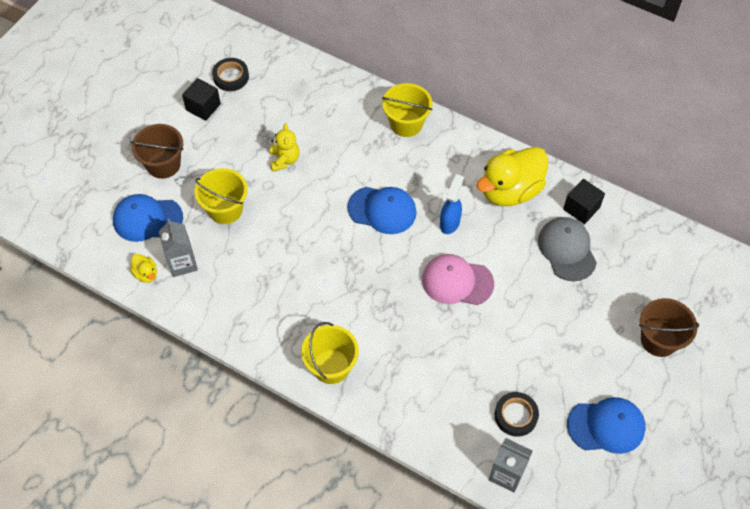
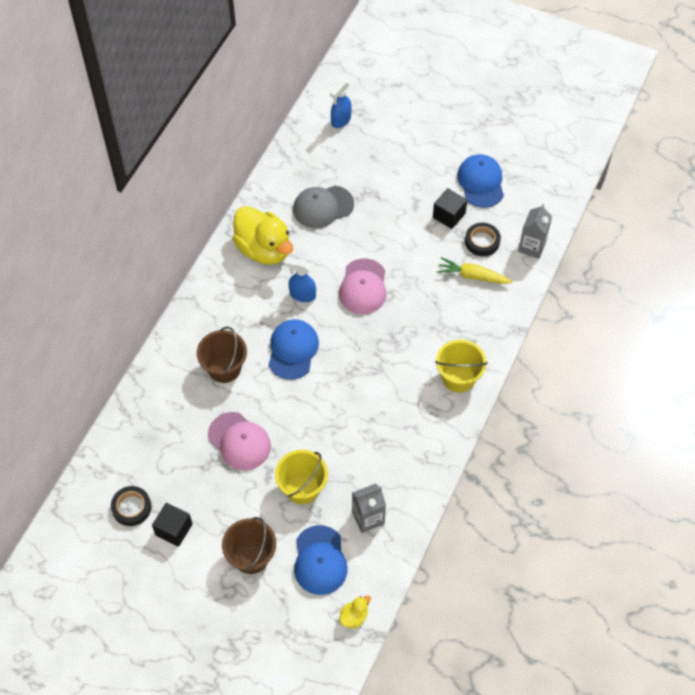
camera: 95 degrees left, 0 degrees up
yellow duck [130,254,157,283] -> yellow duck moved to [339,596,371,628]
yellow teddy bear [270,123,300,172] -> pink cap [208,412,271,470]
yellow bucket [382,83,432,137] -> none
black cube [563,179,605,224] -> black cube moved to [433,188,467,229]
brown bucket [639,298,699,357] -> brown bucket moved to [197,327,247,383]
none -> blue spray bottle [330,80,352,128]
none -> yellow carrot [437,257,512,284]

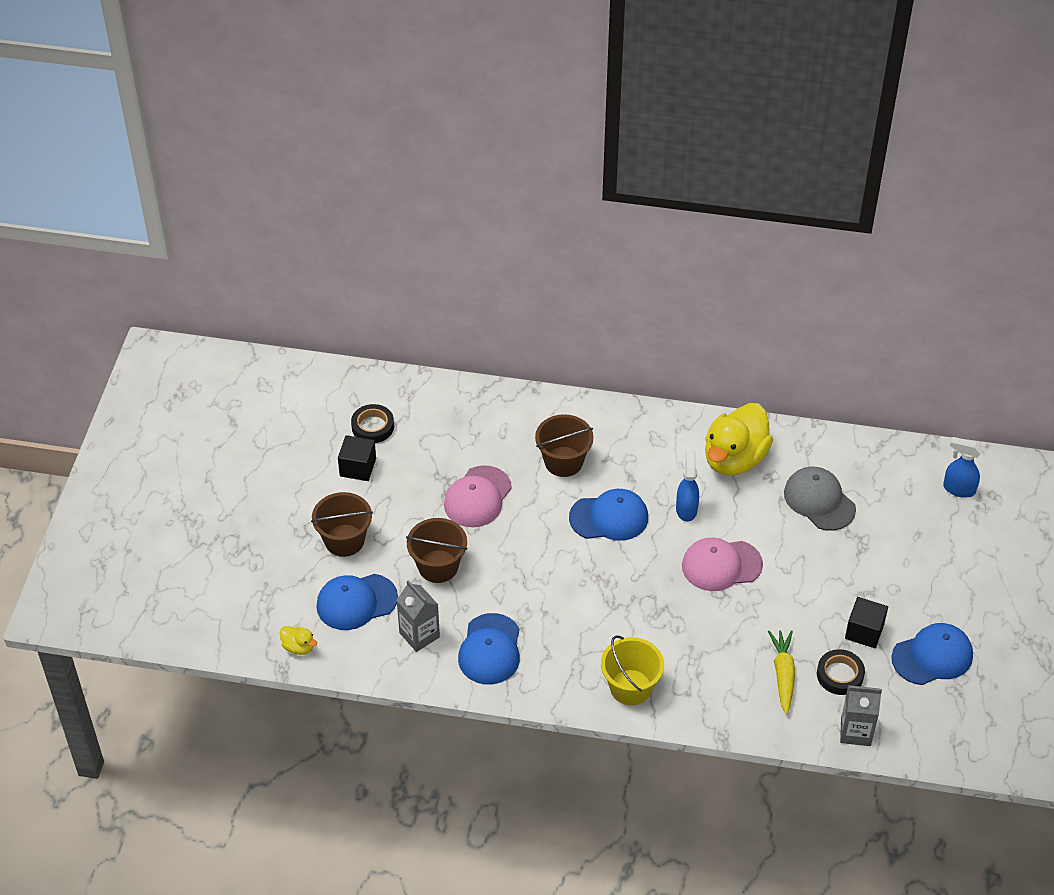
camera: 75 degrees right, 10 degrees down
yellow bucket [275,450,328,504] -> brown bucket [406,518,467,583]
none -> blue cap [458,613,520,684]

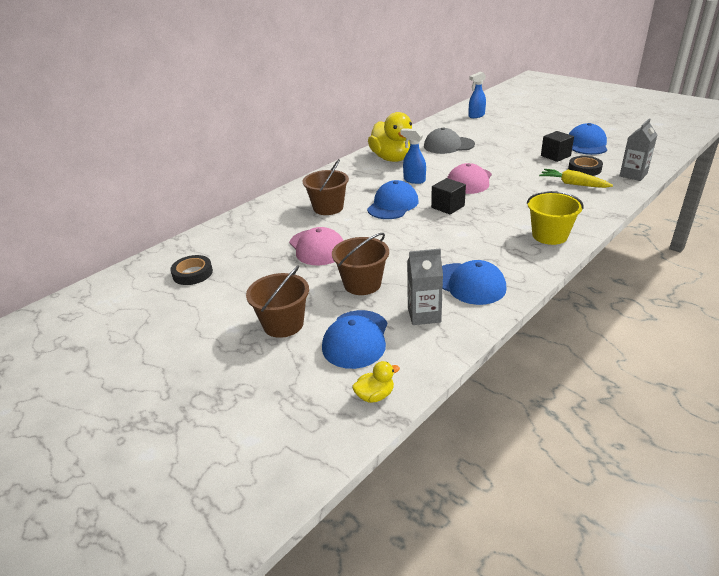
camera: 55 degrees left, 15 degrees down
black cube [338,435,376,481] -> black cube moved to [431,178,466,215]

